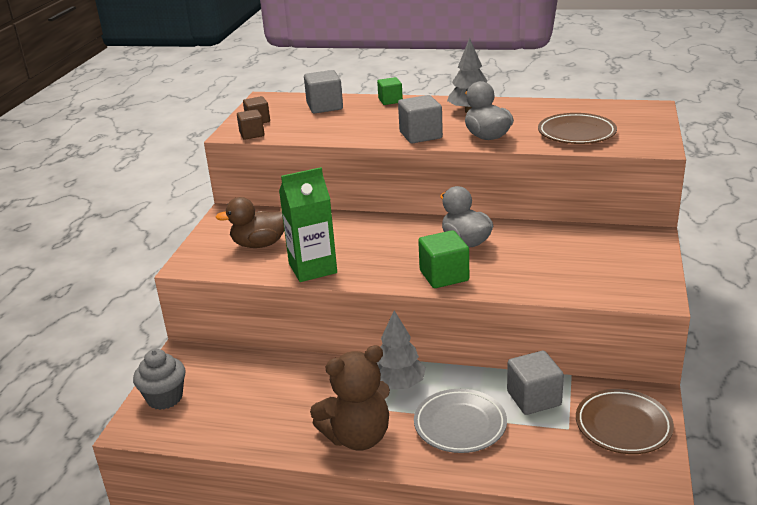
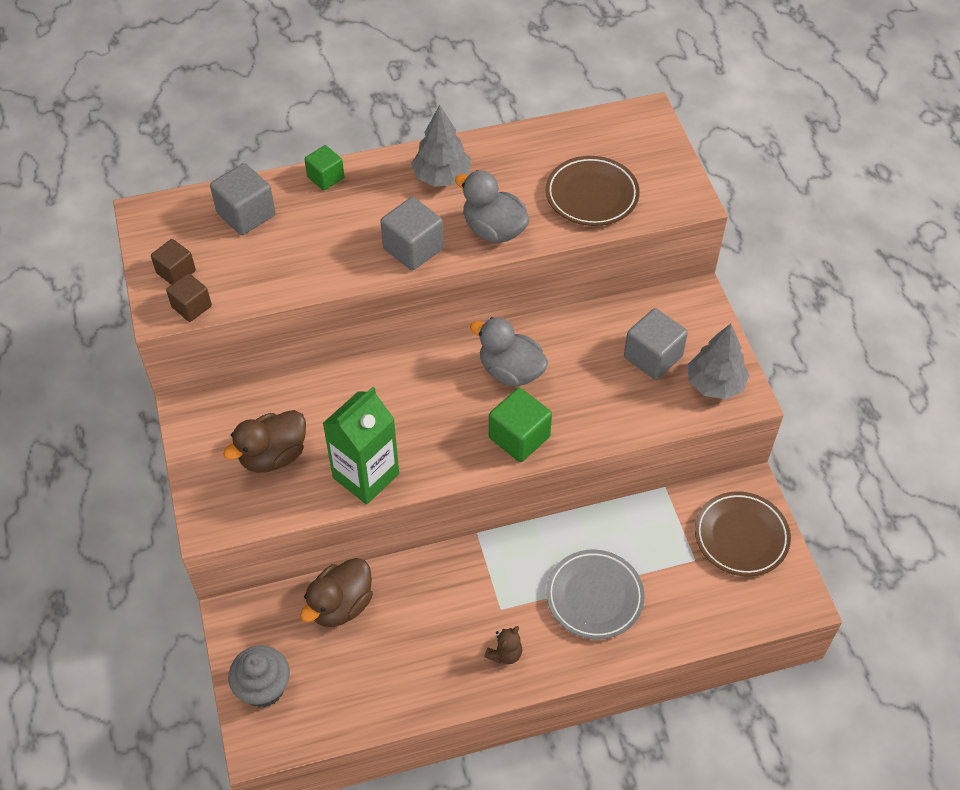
camera: 30 degrees left, 25 degrees up
brown teddy bear [310,345,390,451] -> brown teddy bear [484,626,522,664], size x0.43
grey tree [377,310,426,389] -> grey tree moved to [688,324,749,400]
grey cube [507,351,564,415] -> grey cube moved to [624,308,688,380]
none -> brown duck [300,558,373,627]

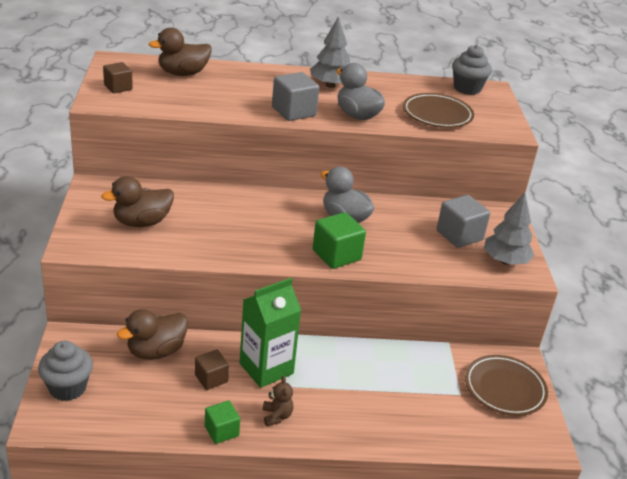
camera: 10 degrees right, 20 degrees down
brown cube [166,273,212,322] -> brown cube moved to [195,350,229,390]
grey cube [210,163,276,235] -> brown duck [149,28,212,76]
green cube [304,145,344,191] -> green cube moved to [205,401,240,444]
green carton [322,387,399,505] -> green carton moved to [240,278,301,388]
brown teddy bear [484,626,522,664] -> brown teddy bear turned 60 degrees counterclockwise [263,376,293,426]
grey plate [546,549,645,640] -> none
none -> grey cupcake [452,45,492,95]

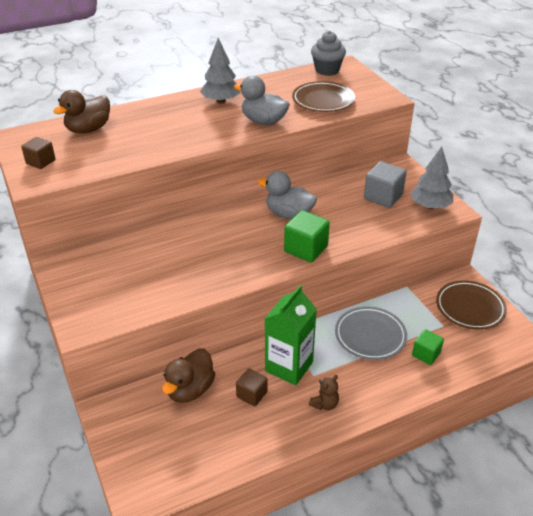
camera: 20 degrees left, 5 degrees up
grey cupcake [38,341,93,401] -> none
brown duck [101,176,174,227] -> none
green cube [205,401,240,444] -> green cube moved to [412,329,444,365]
brown teddy bear [263,376,293,426] -> brown teddy bear turned 75 degrees clockwise [309,375,339,410]
grey cube [272,72,319,121] -> none
none -> grey plate [335,307,407,360]

